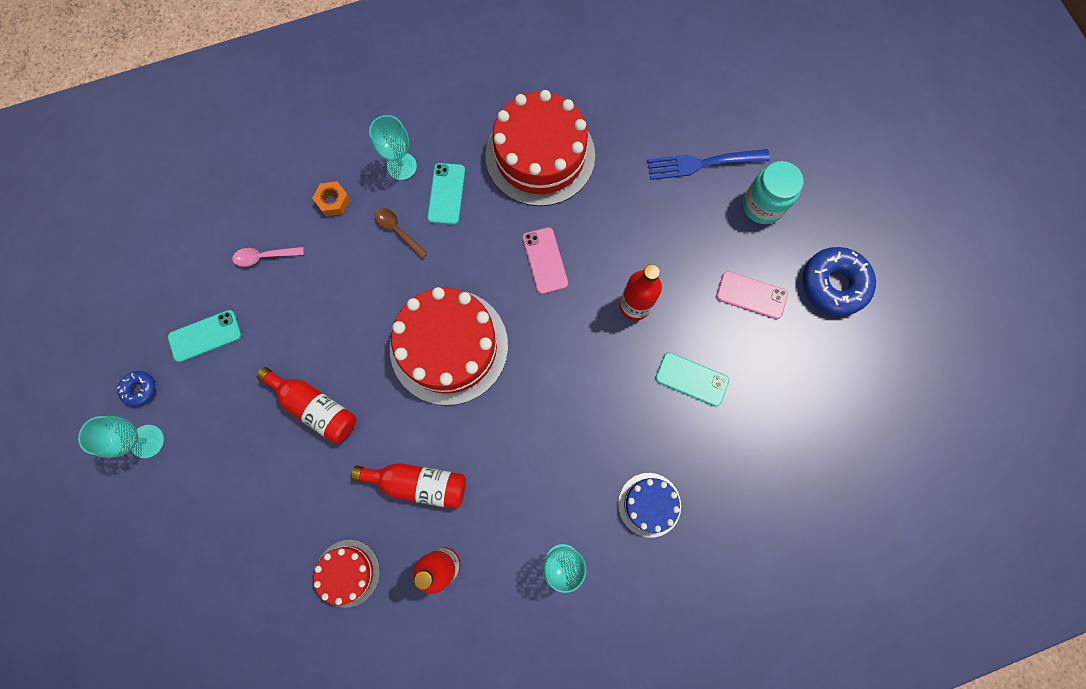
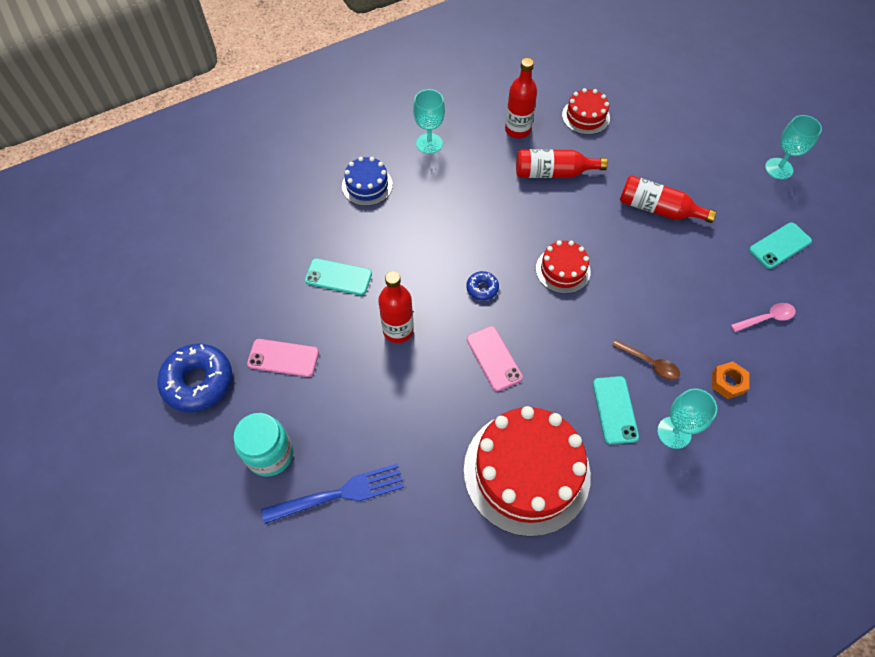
camera: 170 degrees right, 15 degrees down
blue donut [117,371,155,406] -> blue donut moved to [466,271,499,301]
red cake [390,287,508,405] -> red cake [536,240,591,294], size x0.50

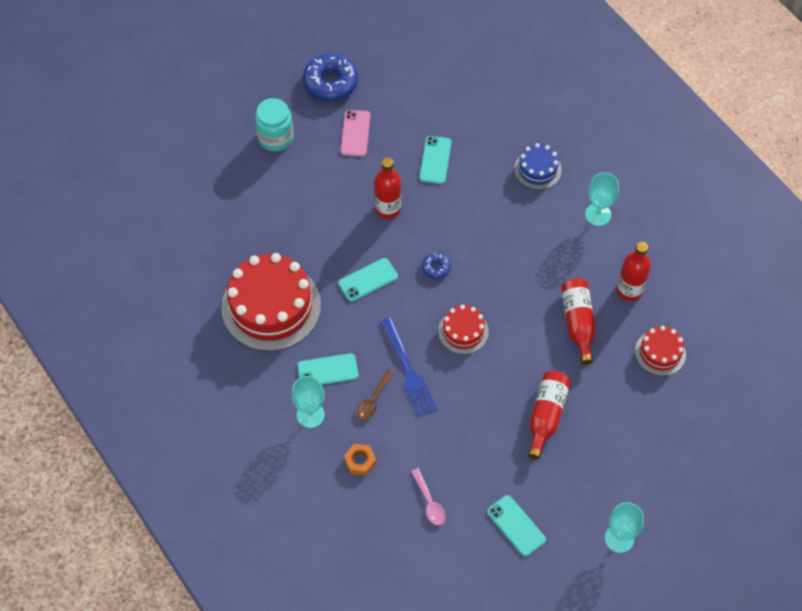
camera: 85 degrees right, 0 degrees up
blue fork [261,463,405,524] -> blue fork moved to [380,318,438,417]
pink phone [467,326,523,391] -> turquoise phone [338,258,398,302]

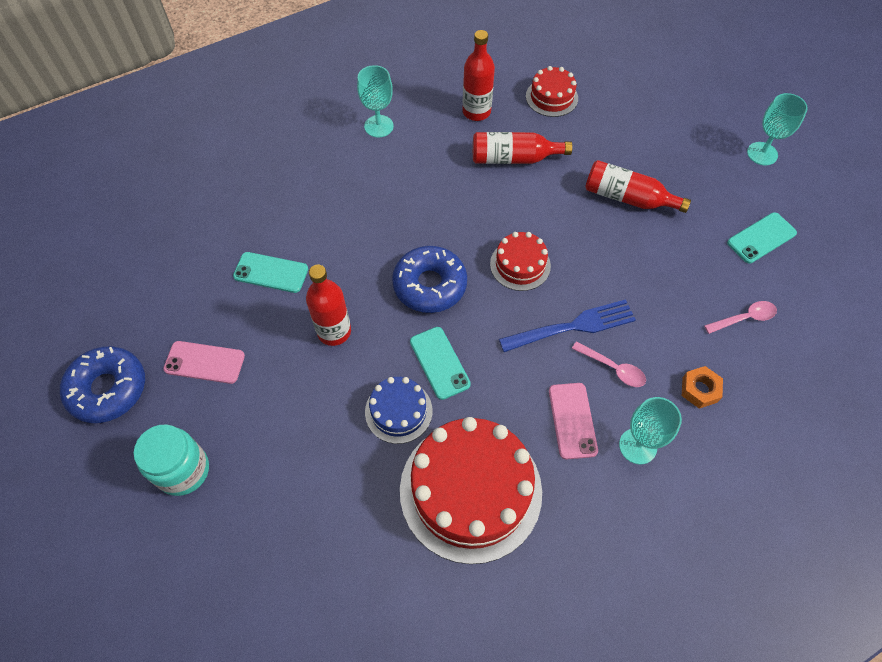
camera: 85 degrees left, 0 degrees up
turquoise phone [297,353,358,385] -> pink phone [549,383,598,460]
brown spoon [357,369,395,420] -> pink spoon [572,341,646,387]
blue donut [422,253,451,279] -> blue donut [392,246,467,313], size x2.05
blue cake [514,143,562,190] -> blue cake moved to [365,377,433,444]

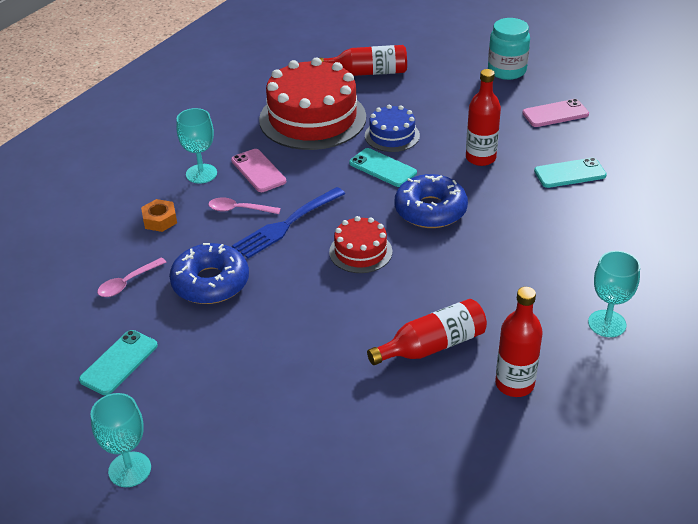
camera: 155 degrees right, 20 degrees down
blue donut [60,346,145,423] -> blue donut moved to [169,243,249,304]
red cake [526,66,578,117] -> none
red bottle [585,160,691,213] -> red bottle moved to [319,45,407,76]

